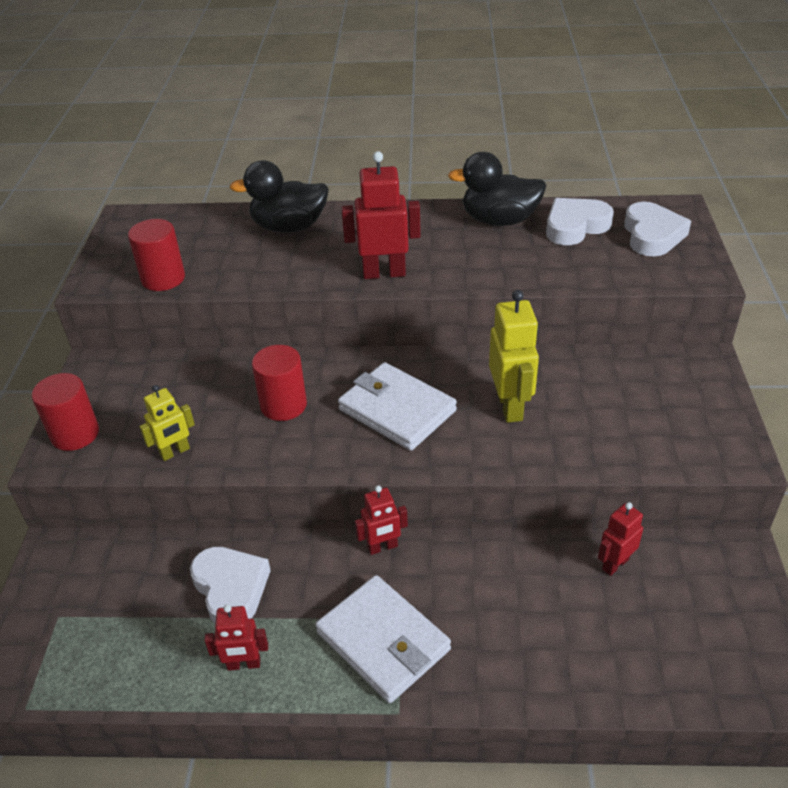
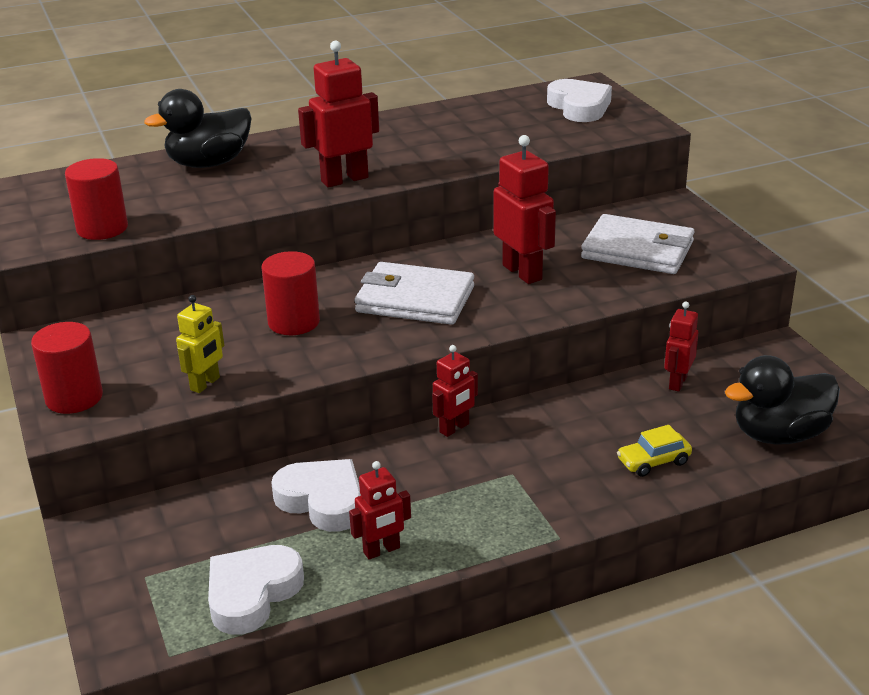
camera: 25 degrees left, 10 degrees down
white wallet [315,575,451,703] -> white wallet moved to [581,214,694,274]
black duck [448,152,546,226] -> black duck moved to [725,355,840,445]
yellow robot [489,290,539,423] -> red robot [494,135,556,284]
white heart [546,198,614,245] -> white heart moved to [208,545,304,635]
none -> yellow car [617,425,692,477]

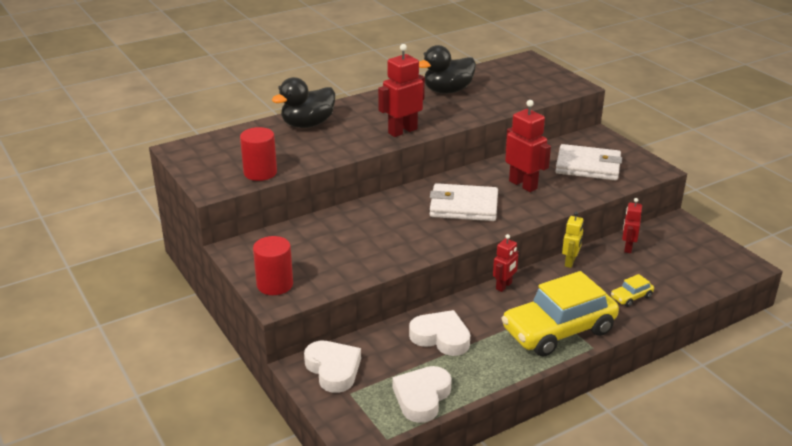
camera: 10 degrees left, 0 degrees up
yellow robot [176,295,224,393] -> yellow robot moved to [562,212,584,268]
red cylinder [262,251,320,335] -> none
red robot [349,461,411,560] -> none
white heart [547,79,612,122] -> white heart moved to [304,341,361,393]
black duck [725,355,840,445] -> black duck moved to [419,45,476,94]
none -> yellow car [501,271,619,357]

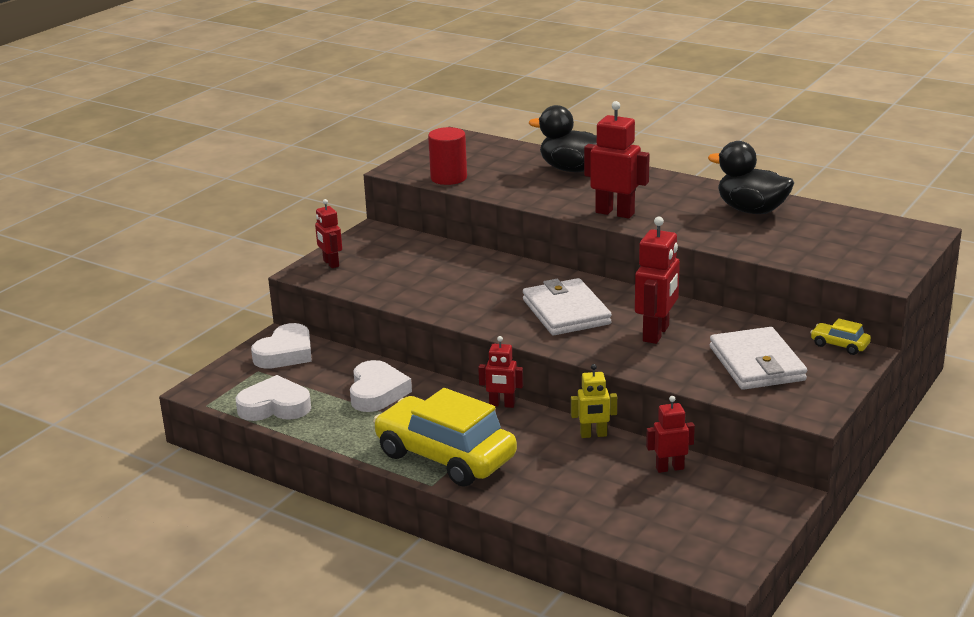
camera: 65 degrees right, 5 degrees down
red cylinder [253,236,293,295] -> red robot [315,199,342,268]
yellow car [611,274,654,307] -> yellow car moved to [810,318,871,355]

